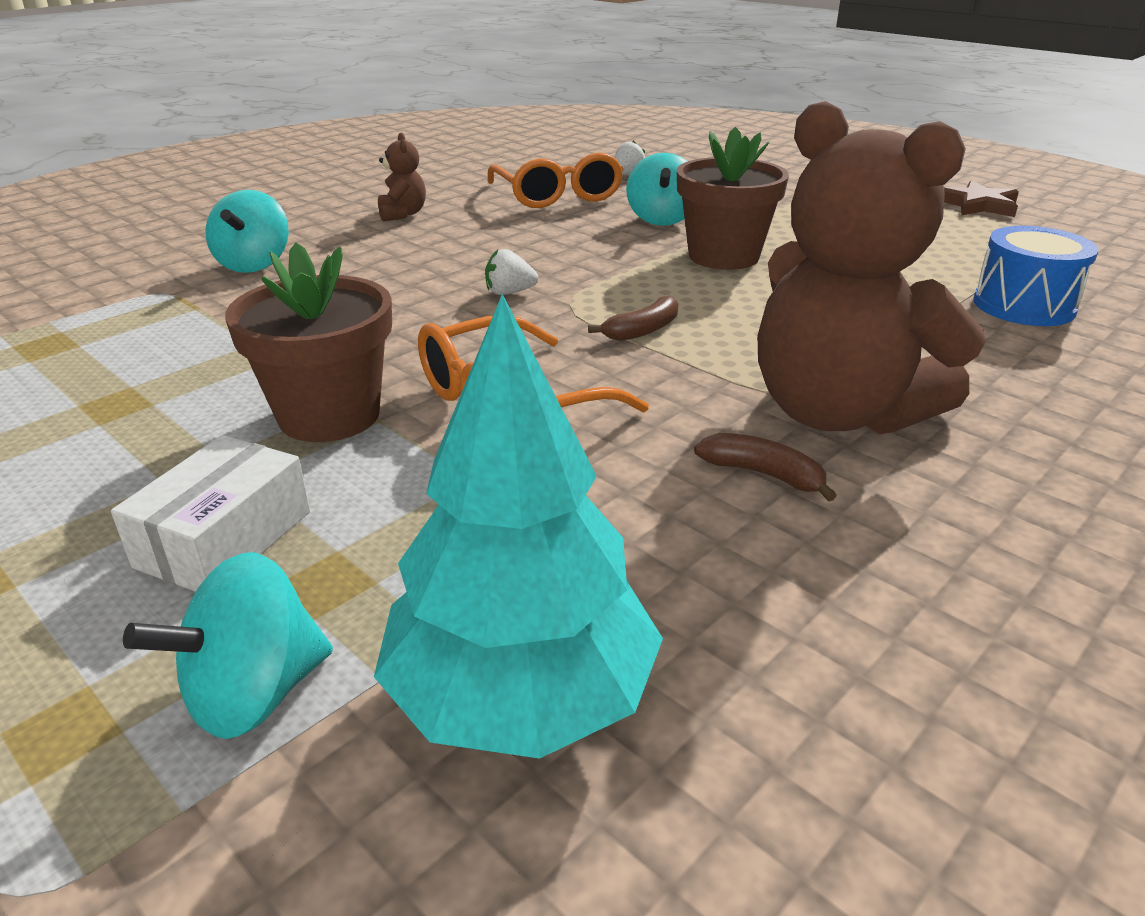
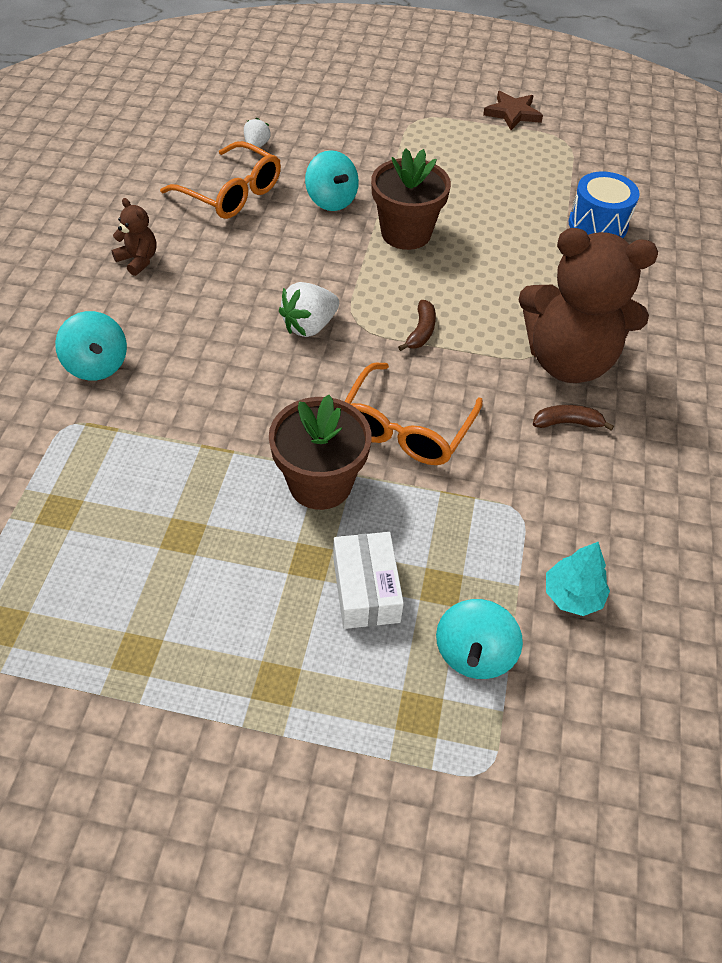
camera: 35 degrees left, 20 degrees up
turquoise tree [374,294,663,759] -> turquoise tree [546,542,610,616], size x0.52
white strawberry [485,249,538,295] -> white strawberry [279,282,339,337], size x1.63

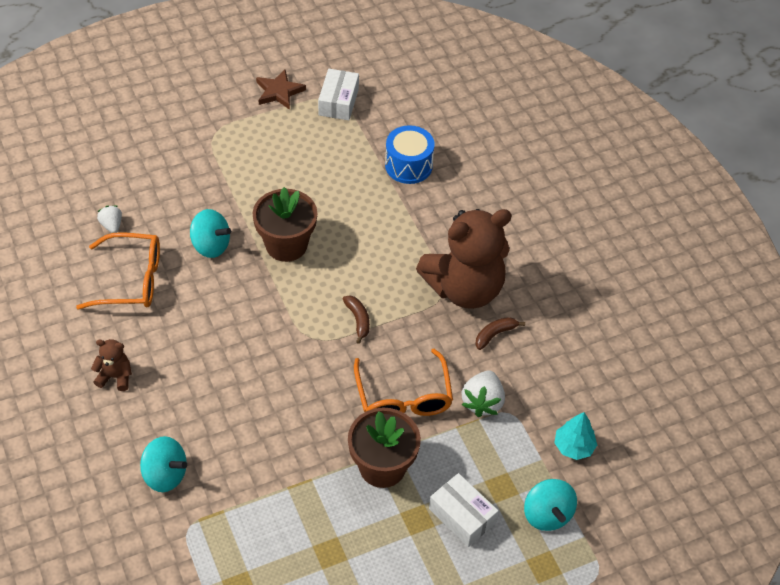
camera: 35 degrees left, 0 degrees up
white strawberry [279,282,339,337] -> white strawberry moved to [462,370,505,417]
none -> white box [318,69,359,120]

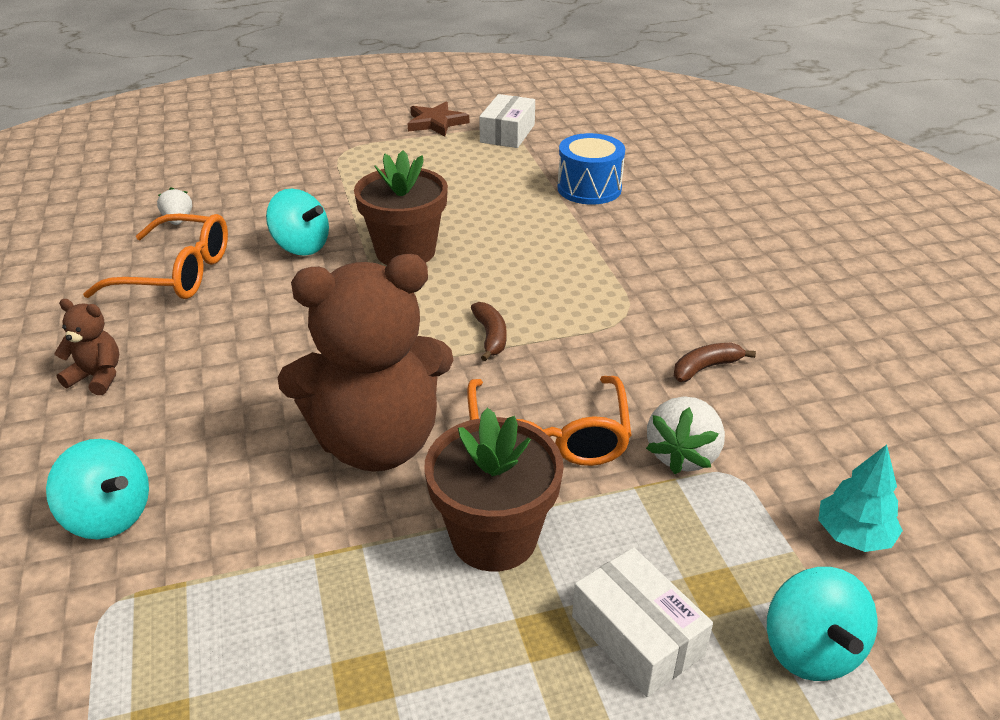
camera: 10 degrees right, 15 degrees down
brown teddy bear [416,209,512,309] -> brown teddy bear moved to [278,254,454,472]

